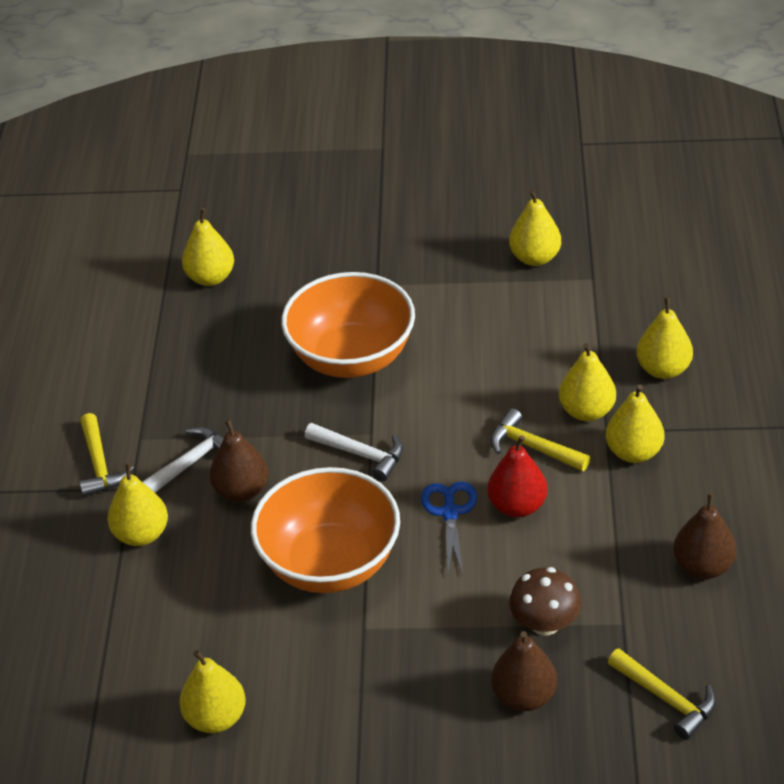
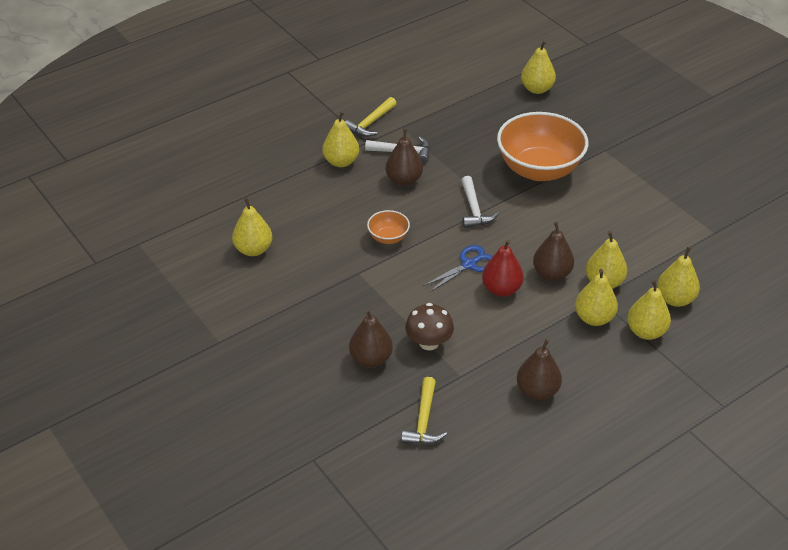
camera: 50 degrees right, 0 degrees up
orange bowl [251,467,400,593] -> orange bowl [367,210,410,244], size x0.45
yellow hammer [490,408,590,471] -> brown pear [533,222,574,281]
yellow pear [509,190,561,266] -> yellow pear moved to [627,280,671,340]

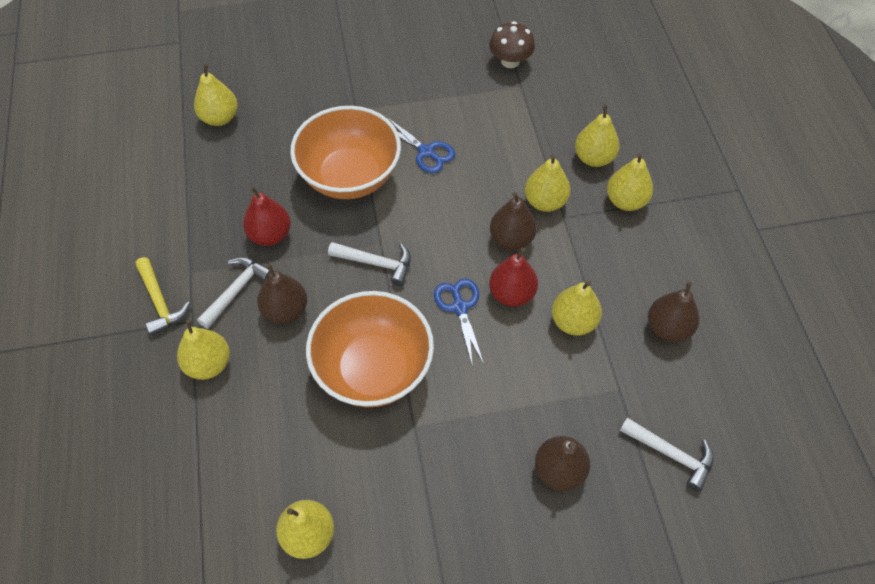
camera: 65 degrees left, 15 degrees up
orange bowl [367,210,410,244] -> orange bowl [306,291,434,407], size x2.24
yellow hammer [401,377,447,445] -> white hammer [620,418,714,492]
brown mushroom [405,303,454,350] -> brown mushroom moved to [489,21,535,68]
yellow pear [575,269,618,326] -> yellow pear moved to [552,281,602,336]
none -> red pear [243,186,291,246]
none -> blue scissors [387,117,455,173]

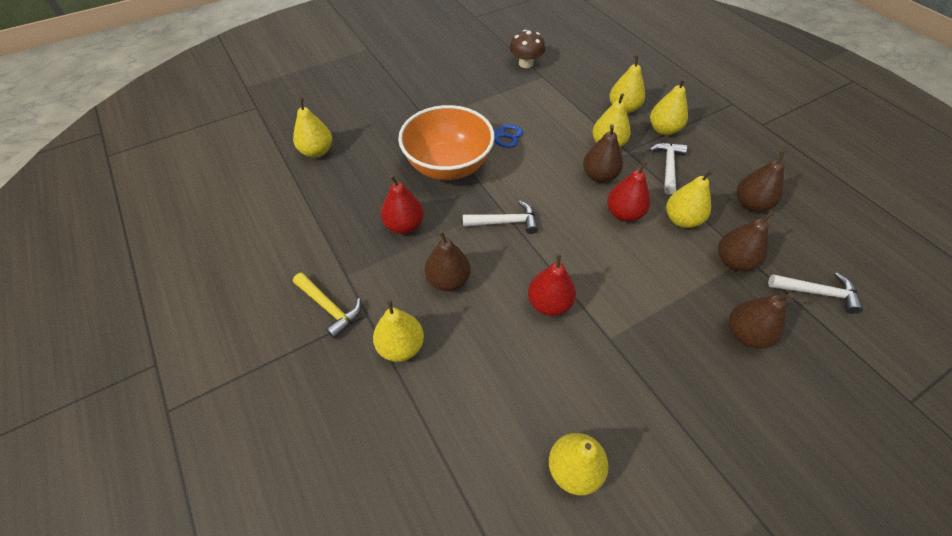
camera: 20 degrees left, 5 degrees down
white hammer [197,257,270,329] -> white hammer moved to [649,143,687,195]
orange bowl [306,291,434,407] -> red pear [528,254,576,316]
blue scissors [434,278,484,367] -> none
none -> brown pear [718,211,774,271]

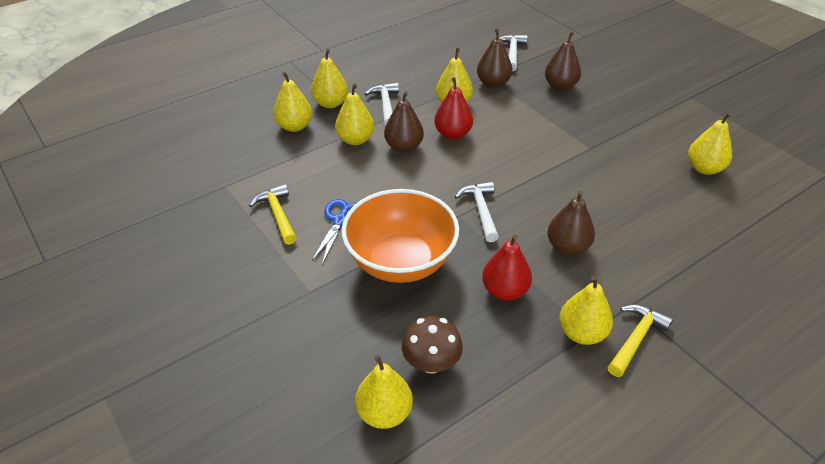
camera: 95 degrees left, 10 degrees down
yellow pear [373,299,424,362] -> yellow pear moved to [559,276,613,345]
brown mushroom [510,30,545,68] -> brown mushroom moved to [402,316,463,374]
red pear [528,254,576,316] -> none
white hammer [649,143,687,195] -> white hammer turned 75 degrees clockwise [365,83,399,126]
brown pear [737,150,785,212] -> none
none -> yellow hammer [249,184,297,245]

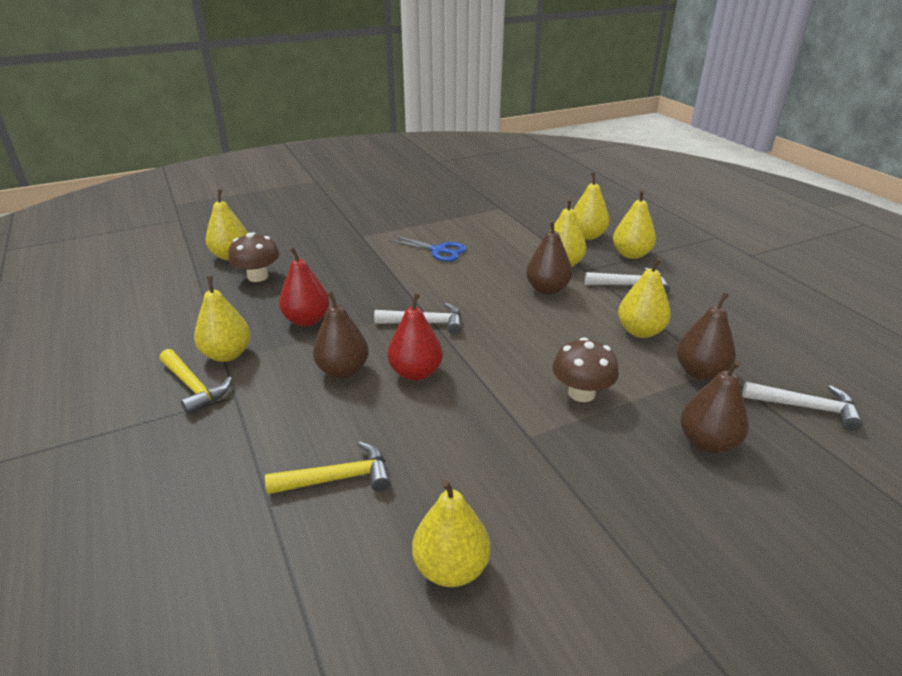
camera: 100 degrees right, 10 degrees down
yellow hammer [249,184,297,245] -> yellow hammer moved to [265,441,391,494]
orange bowl [342,189,459,283] -> none
red pear [434,77,473,140] -> red pear moved to [387,293,443,381]
none -> brown mushroom [553,337,619,402]

